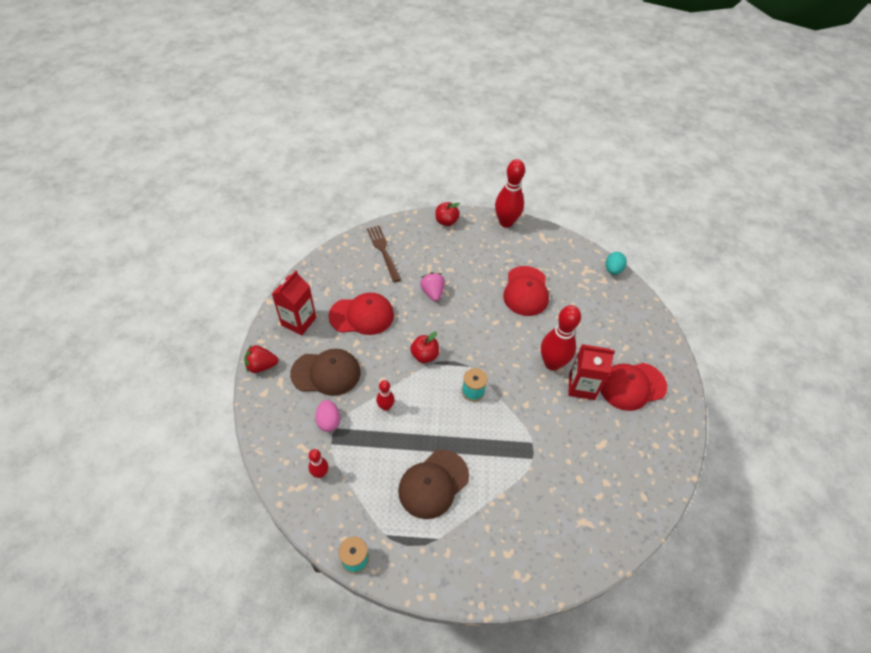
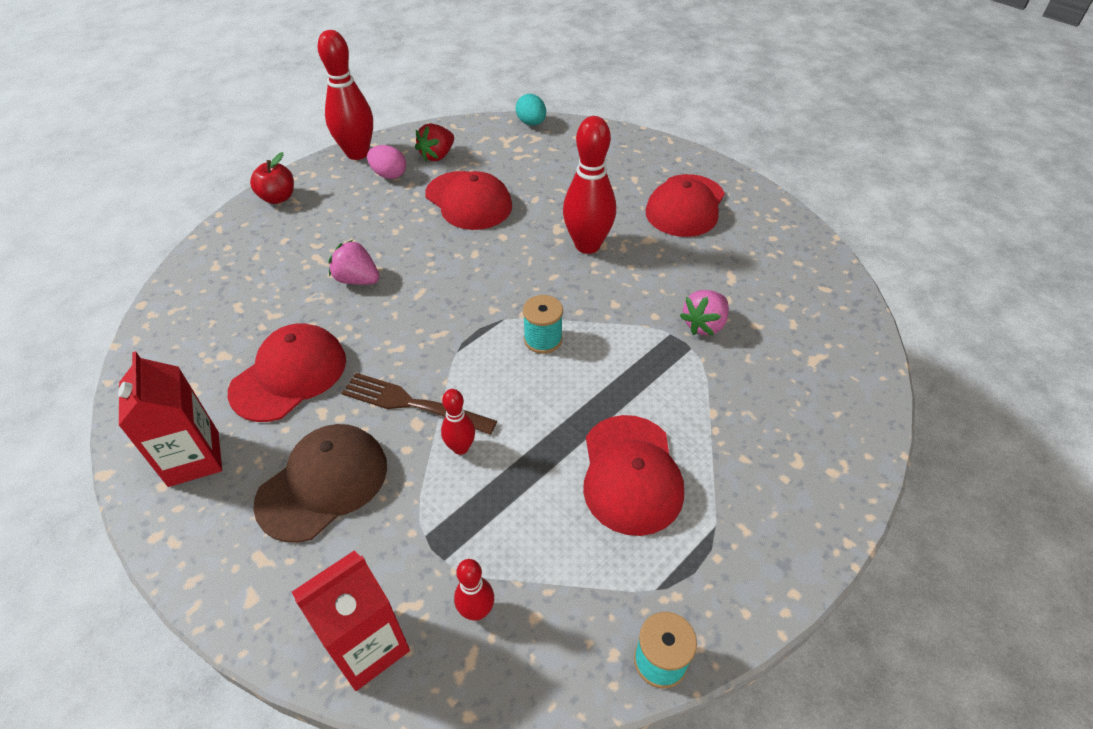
camera: 45 degrees left, 5 degrees down
red strawberry [244,345,278,373] -> red strawberry moved to [415,123,454,162]
pink egg [315,400,340,432] -> pink egg moved to [367,145,406,179]
brown fork [367,226,401,282] -> brown fork moved to [342,373,497,435]
brown cap [398,450,469,519] -> red cap [583,415,684,536]
red apple [410,332,439,363] -> none
red carton [568,344,615,400] -> red carton moved to [292,550,410,691]
none -> pink strawberry [680,290,729,336]

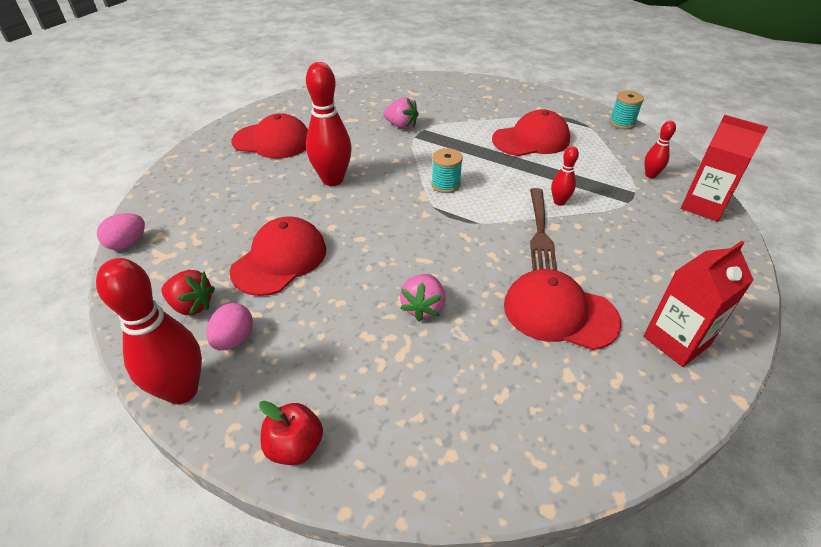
camera: 105 degrees left, 5 degrees down
brown cap [253,424,387,543] -> none
turquoise egg [516,94,546,126] -> pink egg [97,213,145,250]

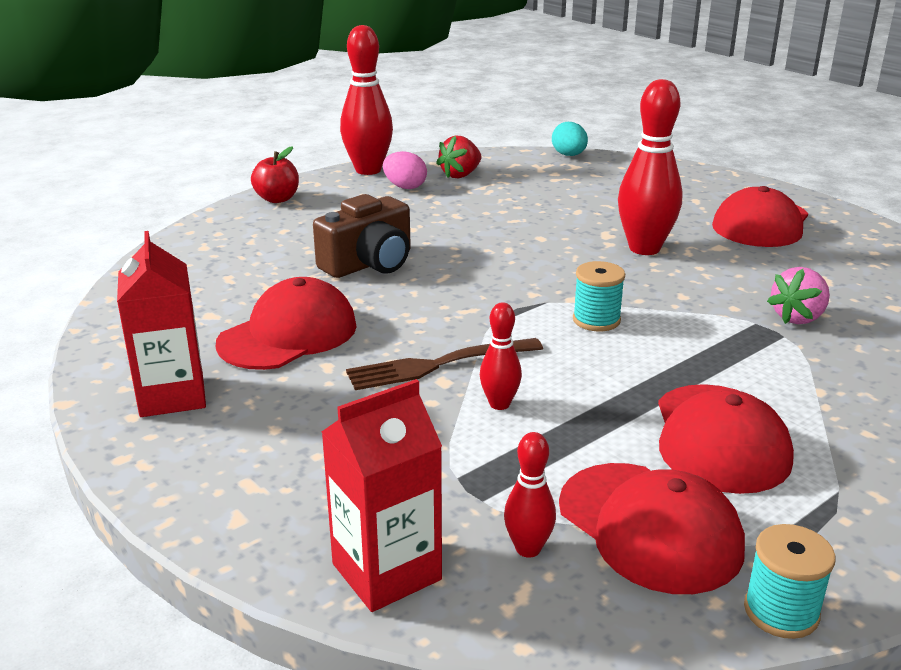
camera: 110 degrees right, 15 degrees down
pink egg [97,213,145,250] -> turquoise egg [552,122,588,156]
red cap [230,216,326,296] -> red cap moved to [559,463,745,594]
pink strawberry [400,274,446,321] -> brown camera [313,194,411,278]
brown fork [530,188,557,271] -> brown fork turned 45 degrees counterclockwise [346,338,543,390]

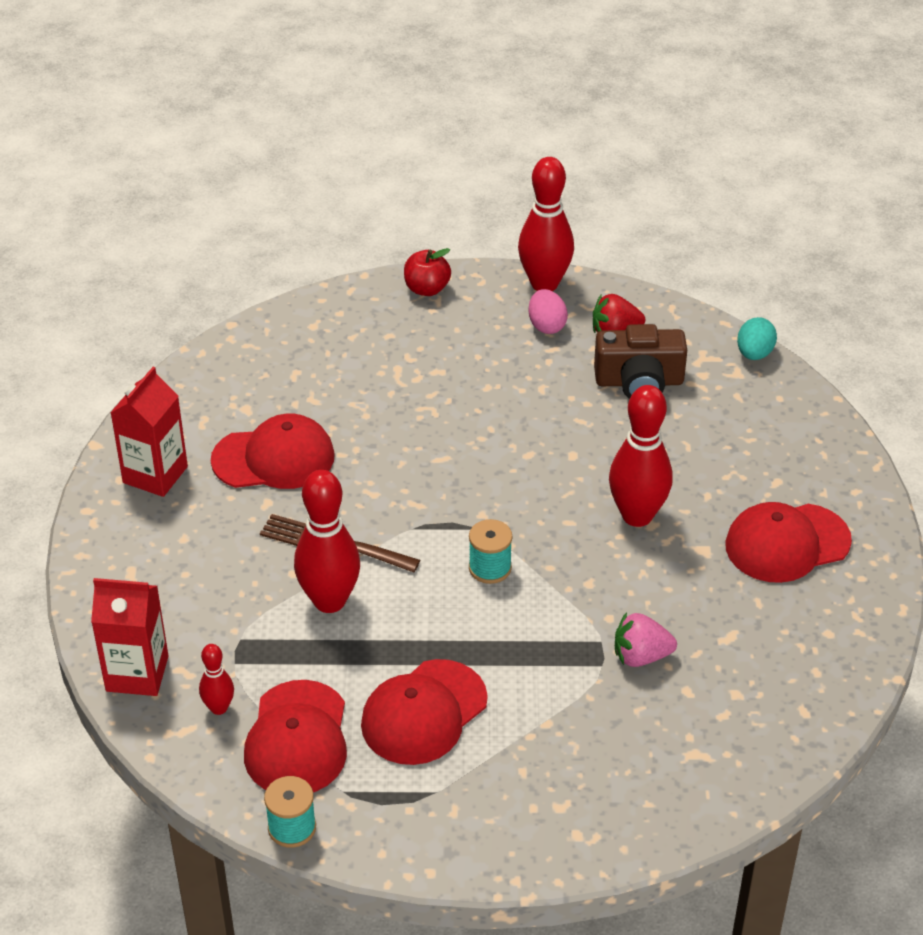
camera: 40 degrees right, 15 degrees up
brown camera [313,194,411,278] -> brown camera moved to [594,324,687,399]
red bowling pin [480,302,522,410] -> red bowling pin [294,470,360,613], size x1.98

